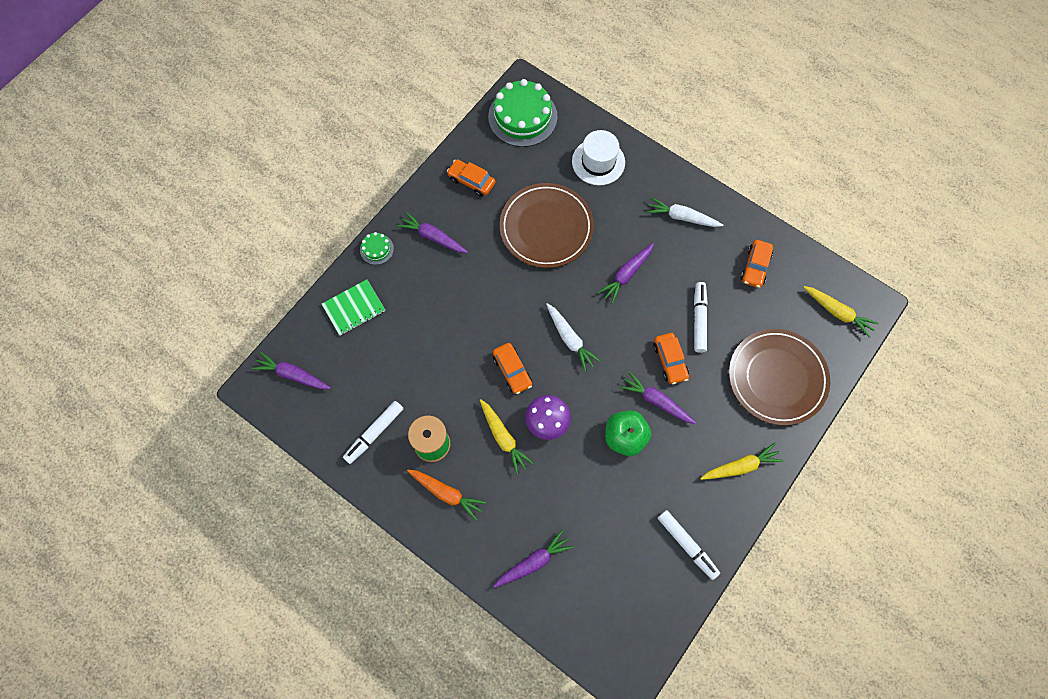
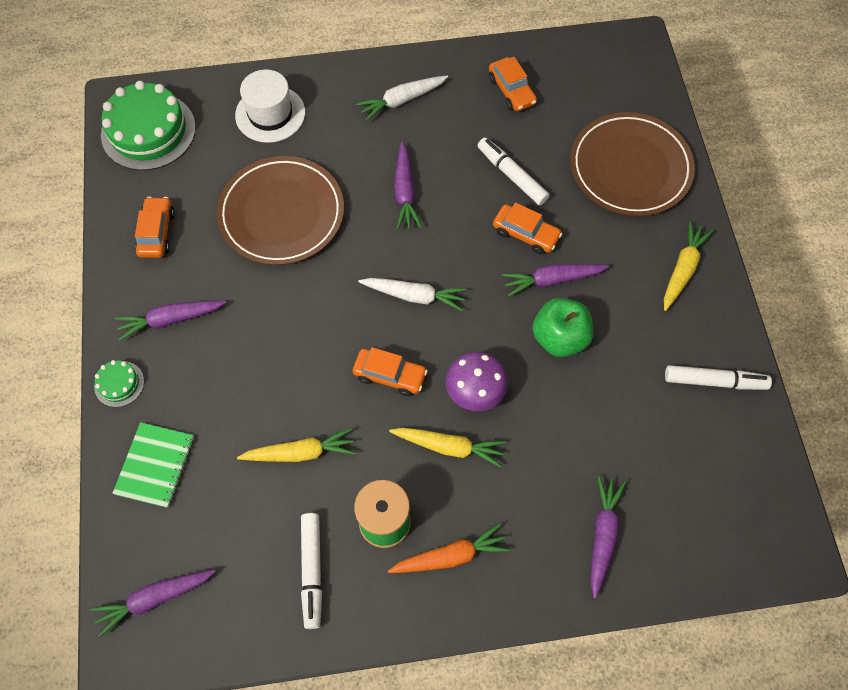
camera: 45 degrees left, 5 degrees down
orange car [447,159,495,197] -> orange car turned 105 degrees clockwise [135,196,175,258]
yellow carrot [803,286,879,338] -> yellow carrot moved to [237,428,356,462]

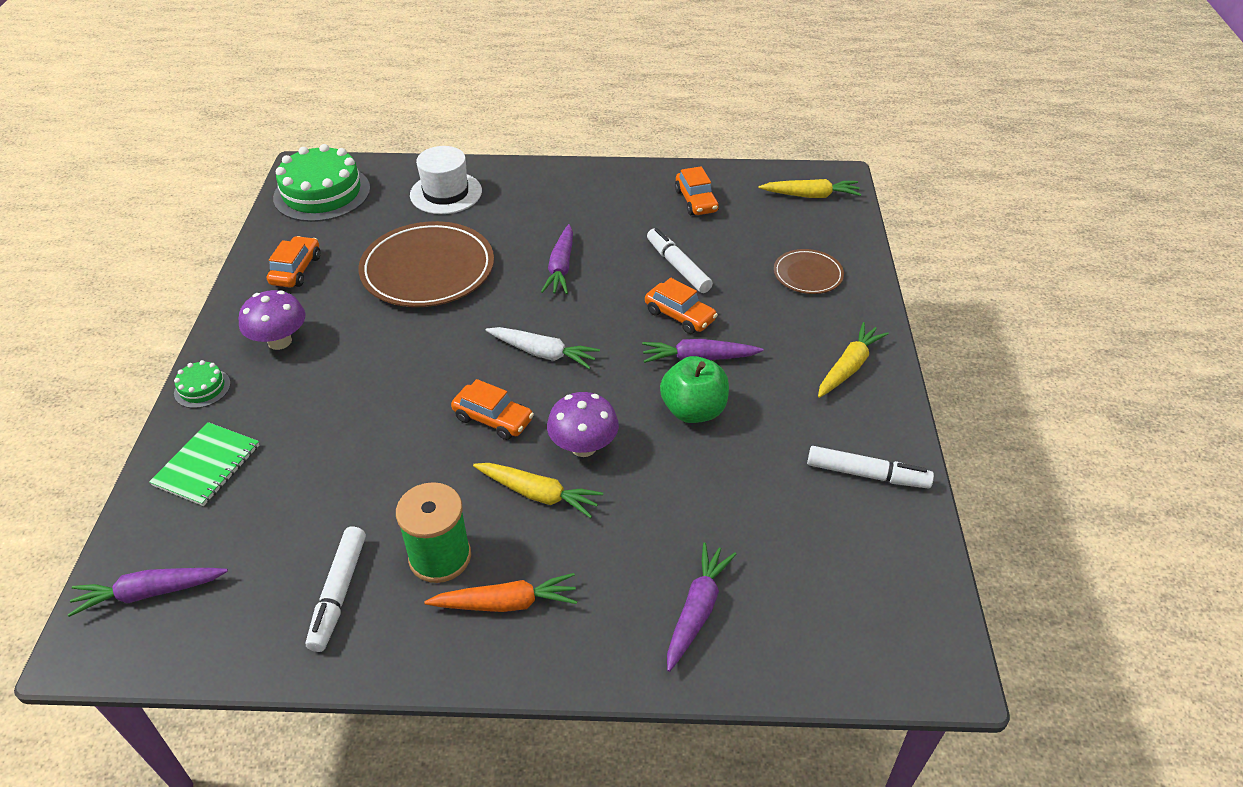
camera: 10 degrees right, 20 degrees down
purple carrot [115,301,226,341] -> purple mushroom [239,290,305,350]
yellow carrot [237,428,356,462] -> yellow carrot moved to [759,179,861,198]
white carrot [356,76,448,121] -> none
brown plate [570,112,695,216] -> brown plate [774,249,844,294], size x0.52

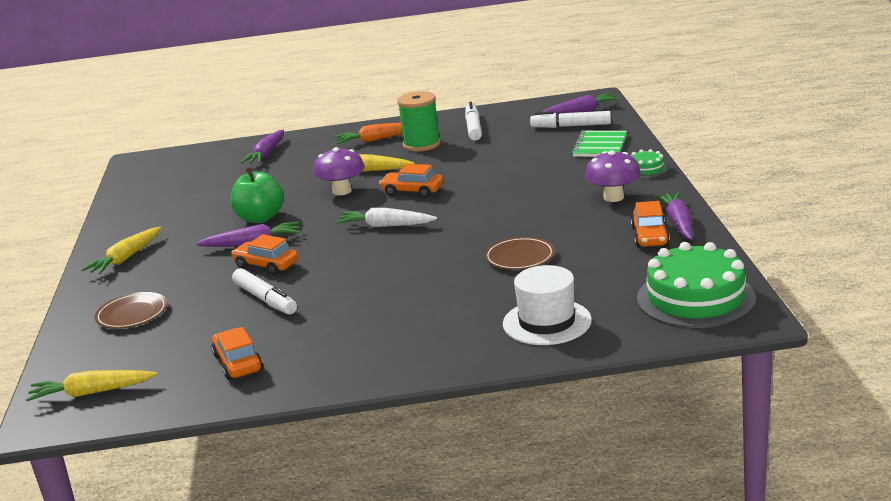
camera: 175 degrees right, 20 degrees down
brown plate [358,221,494,307] -> brown plate [484,237,555,270], size x0.52
purple carrot [541,224,573,294] -> purple carrot moved to [654,192,693,240]
white marker [807,446,934,488] -> white marker moved to [530,111,611,128]

